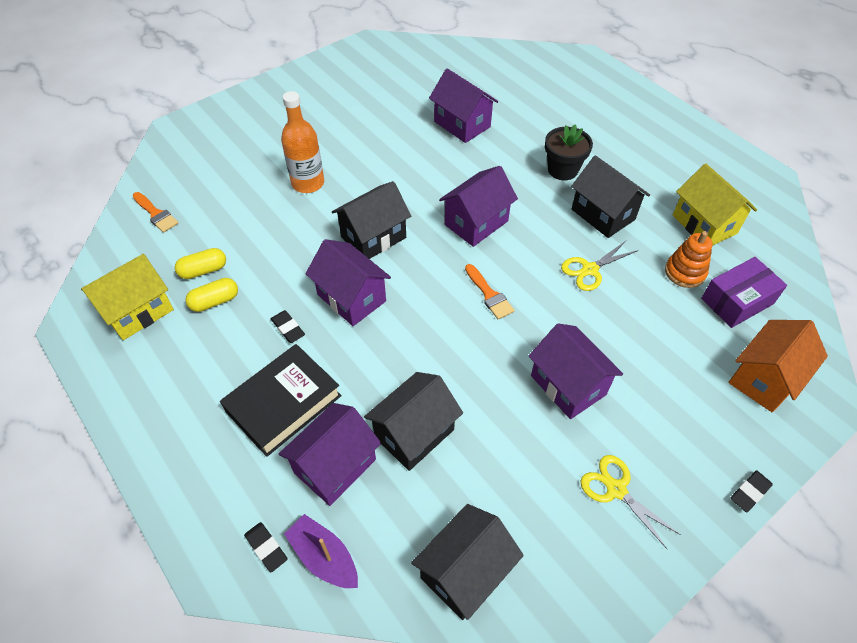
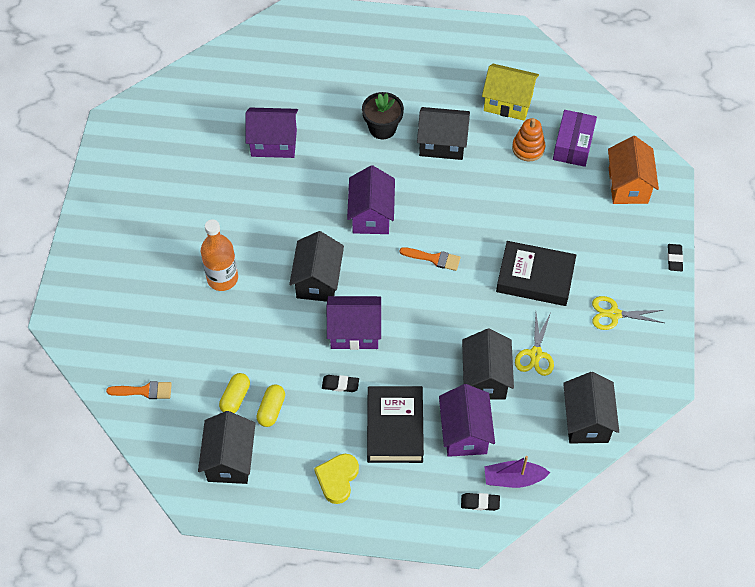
camera: 45 degrees left, 5 degrees up
yellow house [81,254,174,340] -> black house [198,411,256,484]
purple house [529,323,623,419] -> black book [496,241,576,306]
yellow scissors [561,241,638,291] -> yellow scissors moved to [515,314,554,376]
none -> yellow heart [314,454,359,504]

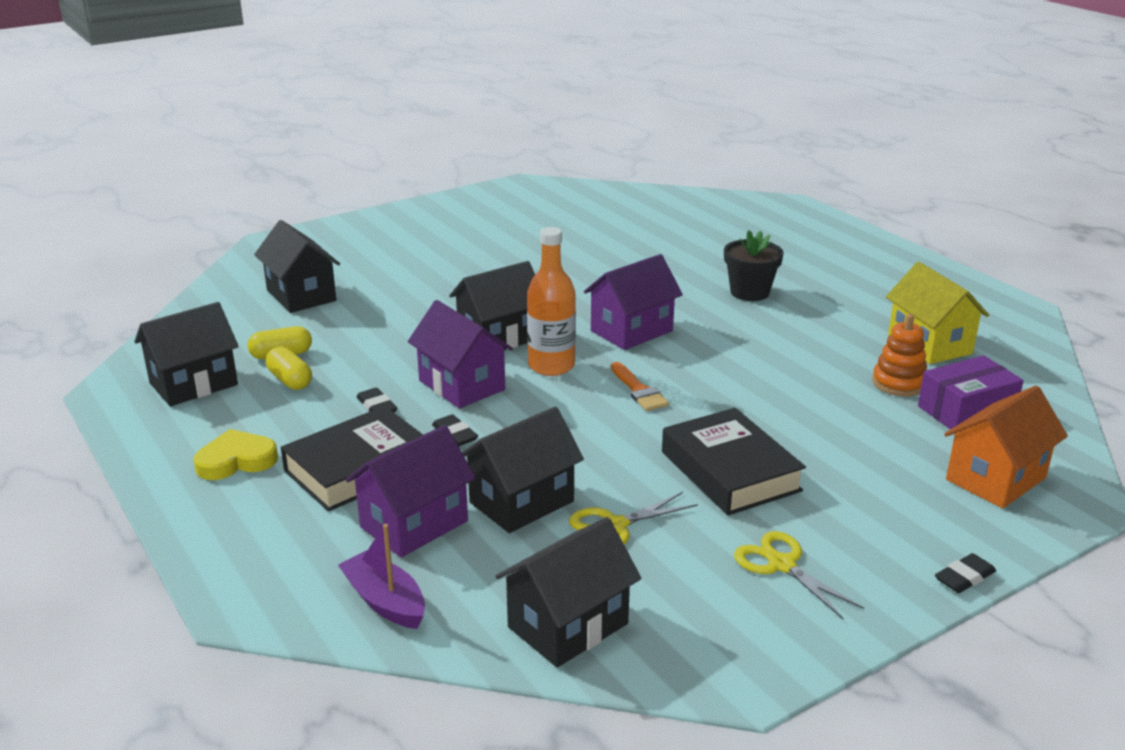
camera: 50 degrees right, 30 degrees down
orange brush [106,381,172,399] -> none
orange bottle [201,219,238,291] -> orange bottle moved to [527,227,576,376]
purple house [246,108,298,158] -> none
yellow capsule [256,384,285,427] -> yellow capsule turned 75 degrees clockwise [266,346,312,390]
black house [417,107,470,160] -> black house moved to [254,220,340,313]
black eraser [461,493,500,511] -> black eraser moved to [432,414,478,446]

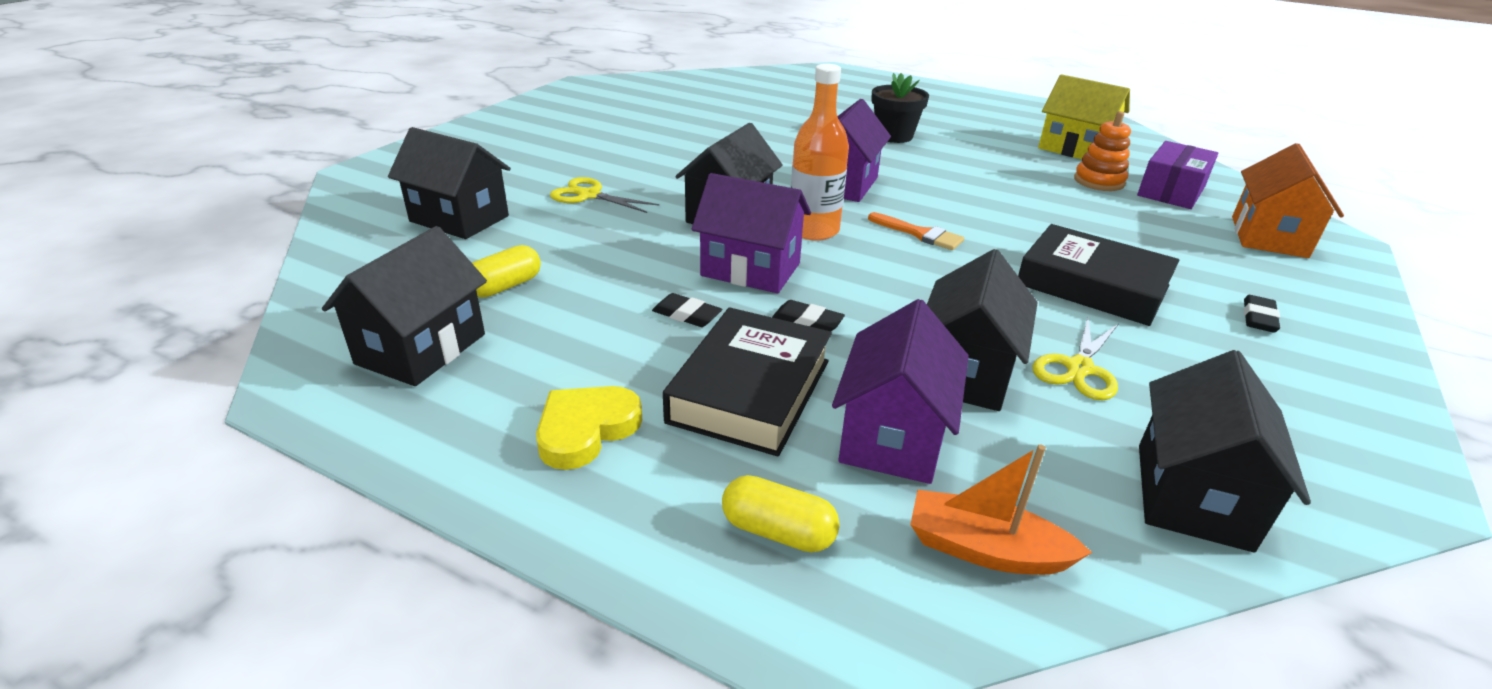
camera: 30 degrees left, 5 degrees up
yellow capsule [266,346,312,390] -> yellow capsule moved to [722,475,840,552]
purple boat [338,524,425,629] -> orange boat [910,444,1092,575]
yellow scissors [734,531,864,620] -> yellow scissors moved to [550,177,659,213]
black eraser [935,553,996,593] -> black eraser moved to [1244,295,1280,333]

